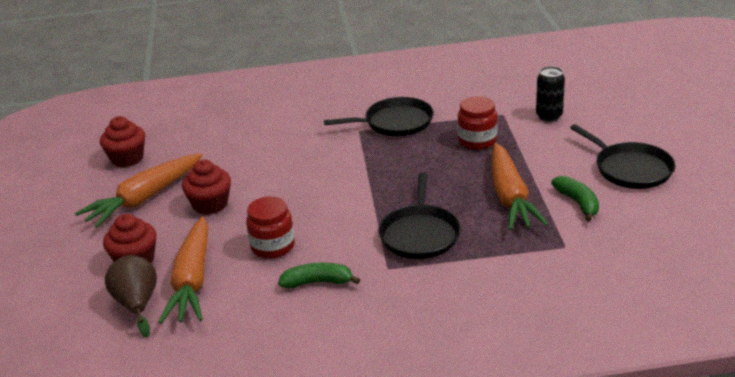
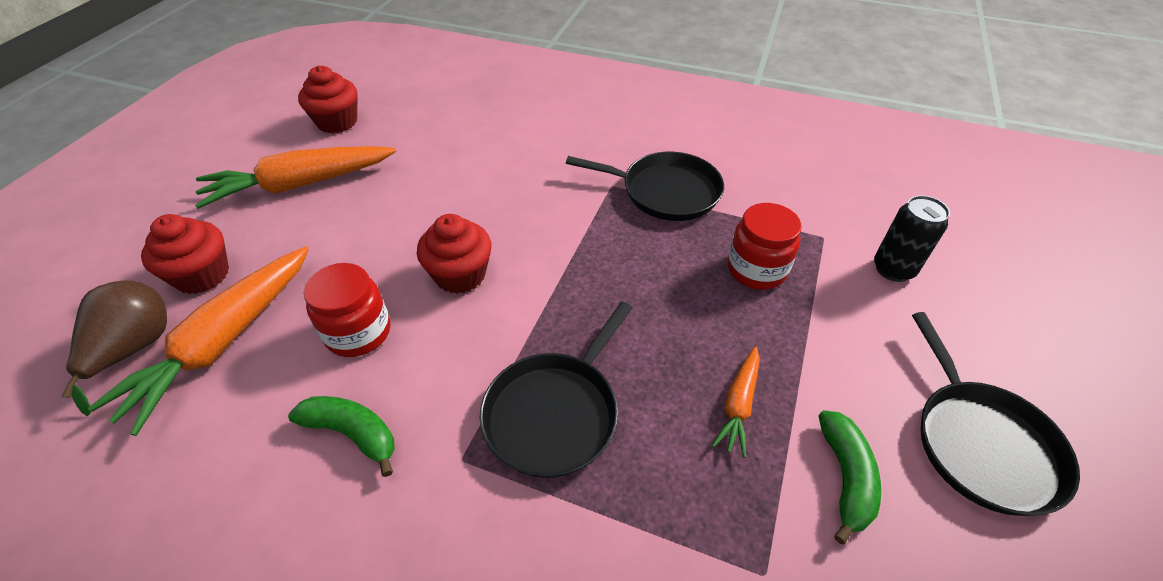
camera: 25 degrees right, 15 degrees up
red cupcake [182,160,231,215] -> red cupcake moved to [417,214,492,294]
orange carrot [492,143,548,230] -> orange carrot [712,347,760,458], size x0.50

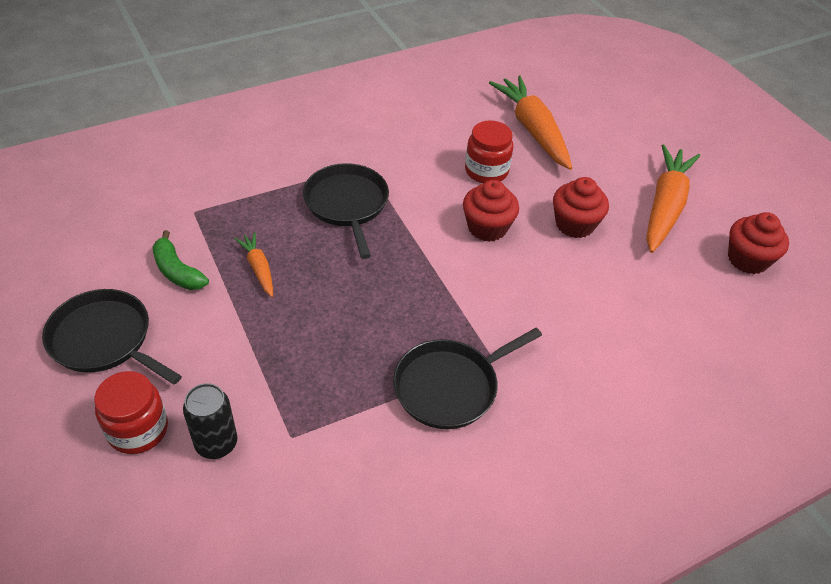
camera: 130 degrees right, 0 degrees up
brown pear [61,281,167,416] -> none
red cupcake [141,214,229,294] -> red cupcake moved to [553,177,609,238]
green banana [288,396,395,477] -> none
red jar [727,203,802,290] -> red jar moved to [94,371,168,454]

